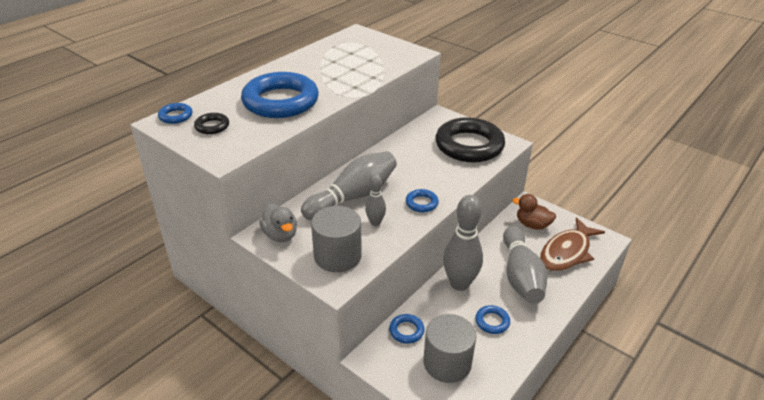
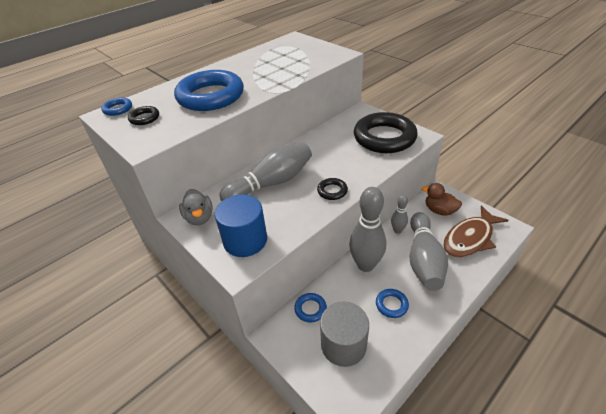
camera: 10 degrees right, 5 degrees up
grey cylinder [311,206,362,272] -> blue cylinder [215,194,267,257]
grey bowling pin [365,174,386,226] -> grey bowling pin moved to [391,195,408,234]
blue ring [406,189,439,212] -> black ring [317,178,348,200]

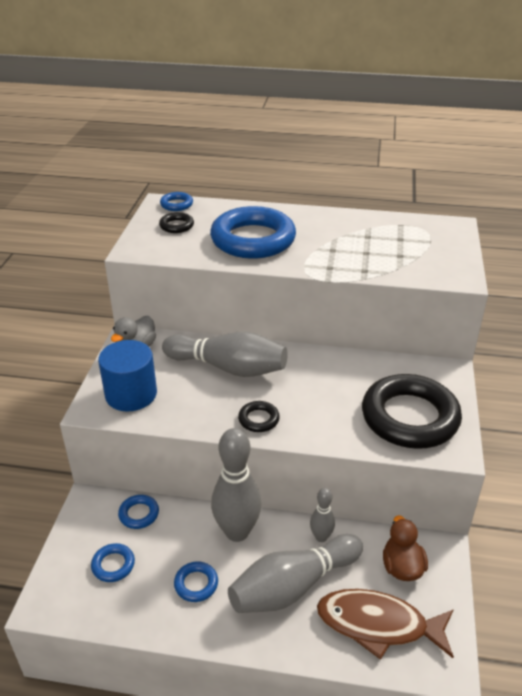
camera: 50 degrees right, 5 degrees down
grey cylinder [320,302,369,367] -> blue ring [91,543,135,582]

